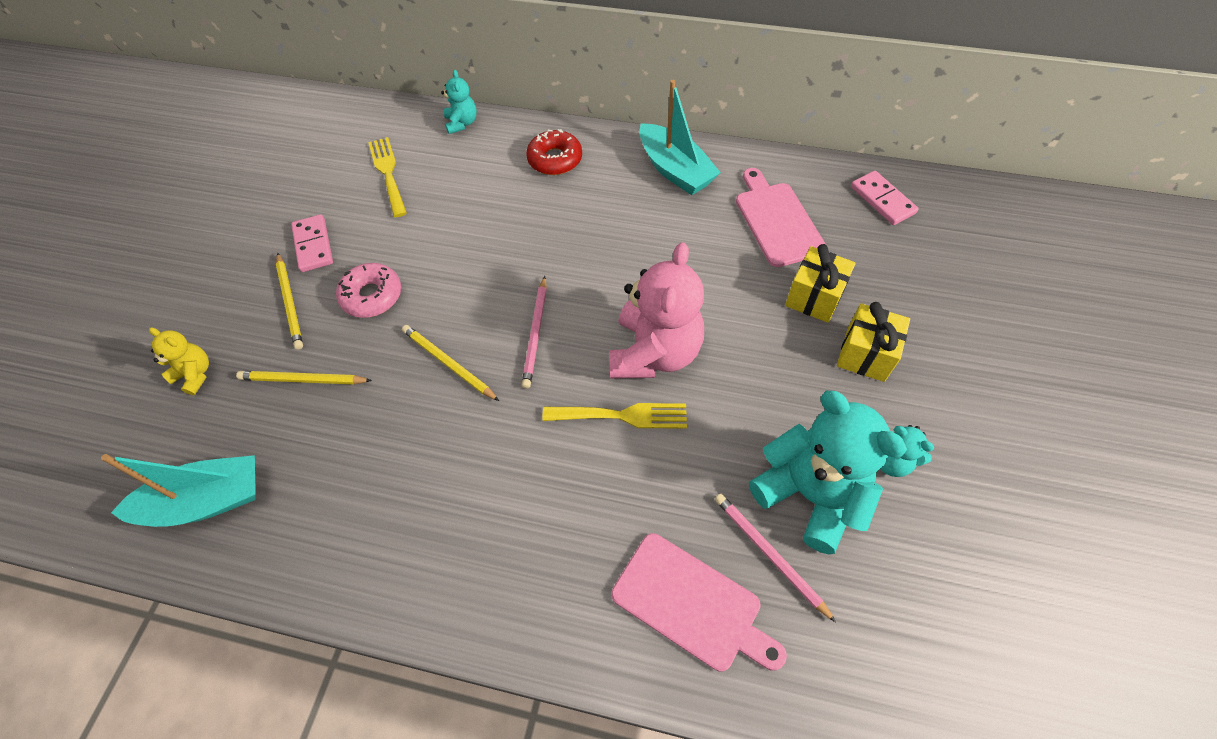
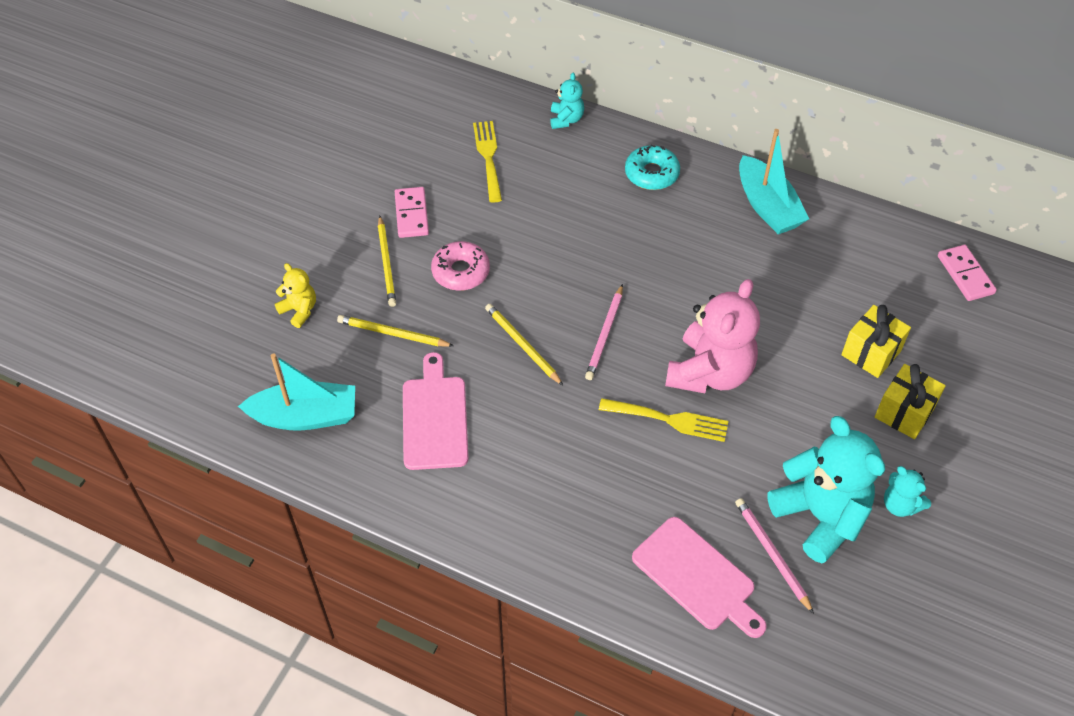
camera: 10 degrees right, 5 degrees down
red donut [526,129,582,175] -> turquoise donut [625,145,680,190]
pink cutting board [736,168,826,267] -> pink cutting board moved to [403,352,469,470]

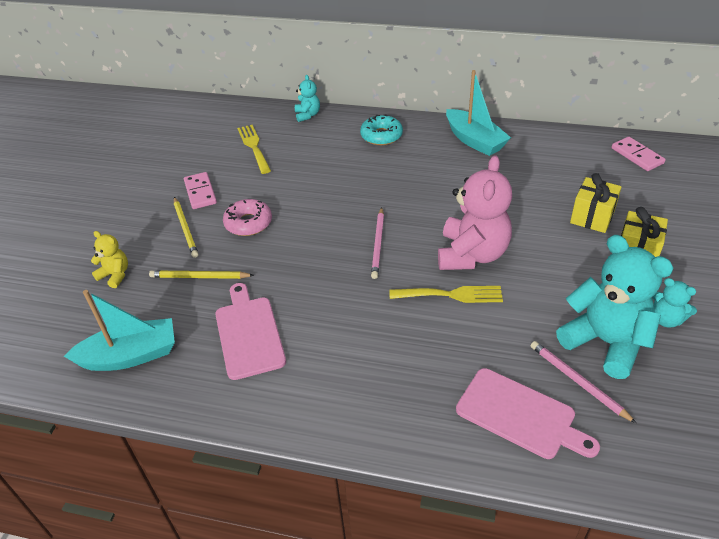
camera: 10 degrees left, 10 degrees down
yellow pencil [485,304,563,385] -> none

